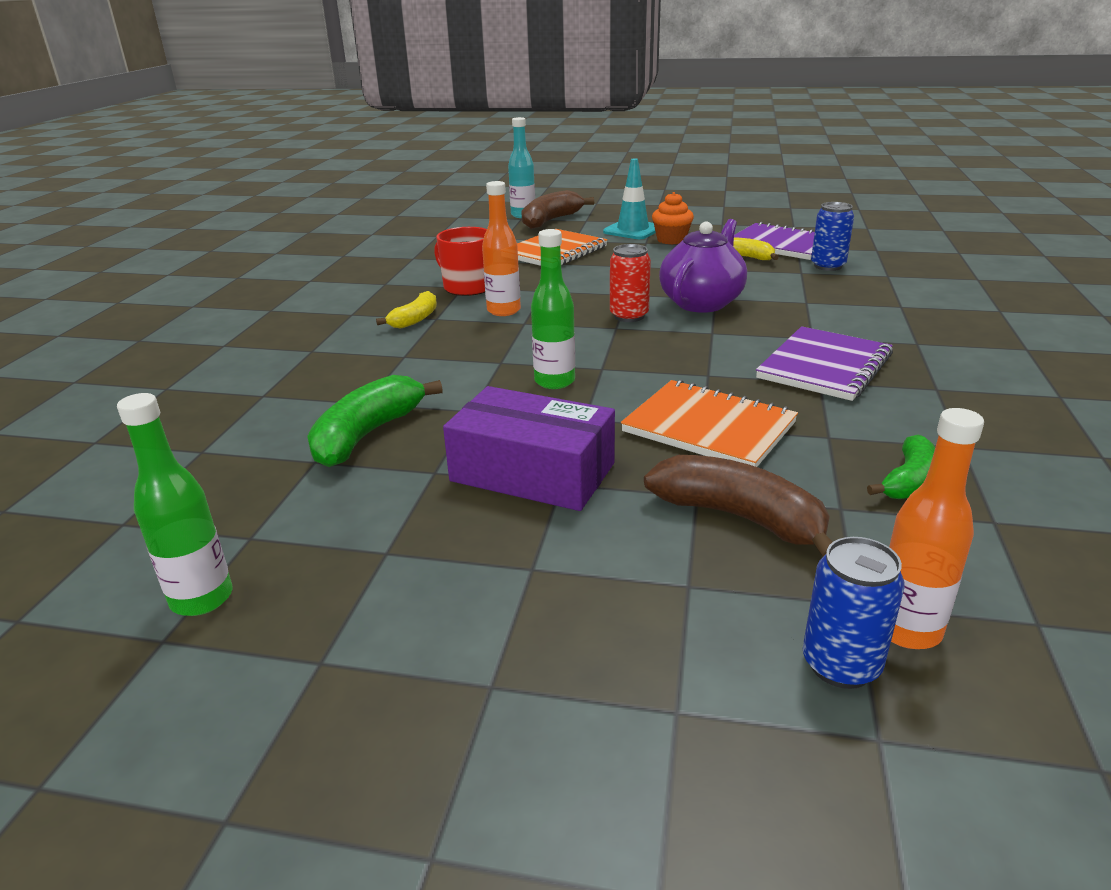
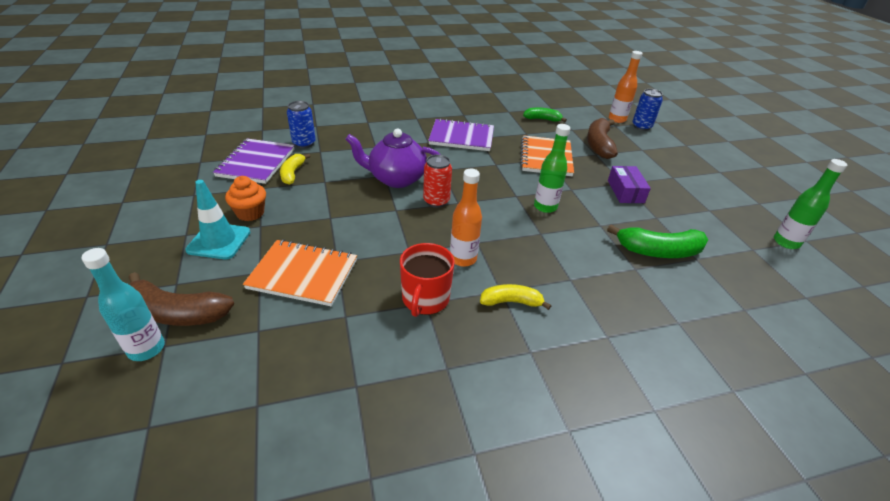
camera: 120 degrees left, 10 degrees up
purple box [443,386,615,511] -> purple box [608,166,651,203], size x0.62

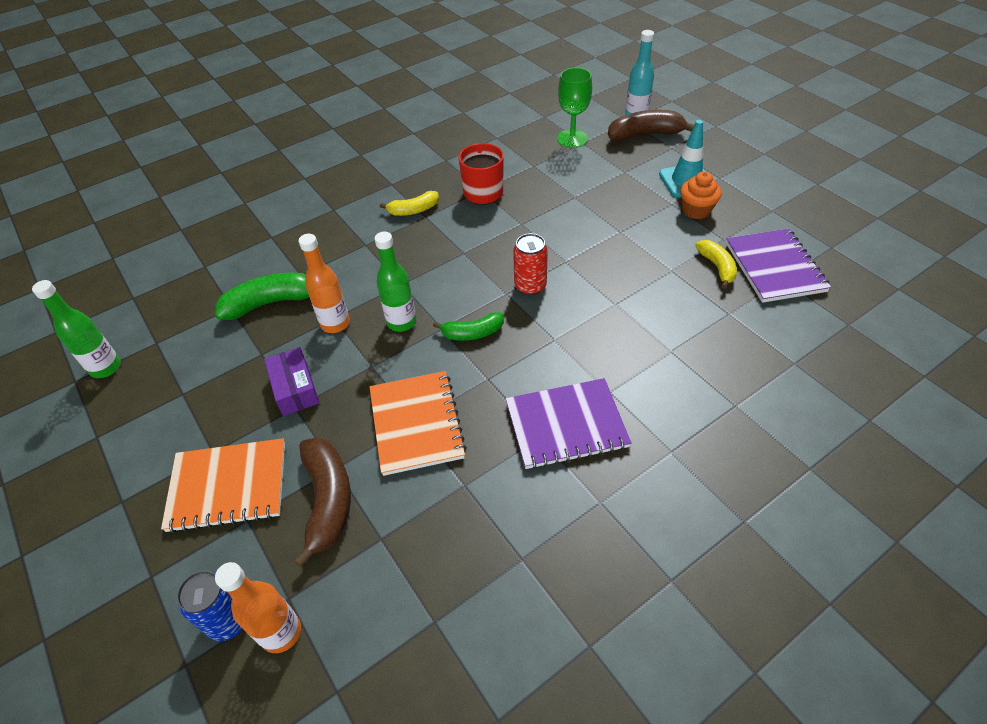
camera: 165 degrees right, 10 degrees up
orange notebook [243,240,357,306] -> orange notebook moved to [161,438,285,533]
blue can [287,101,316,148] -> none
purple teapot [345,129,441,188] -> none
orange bottle [450,169,482,267] -> orange bottle moved to [299,234,350,333]
green banana [523,108,567,122] -> green banana moved to [433,312,504,341]
none -> green goblet [557,67,592,148]

